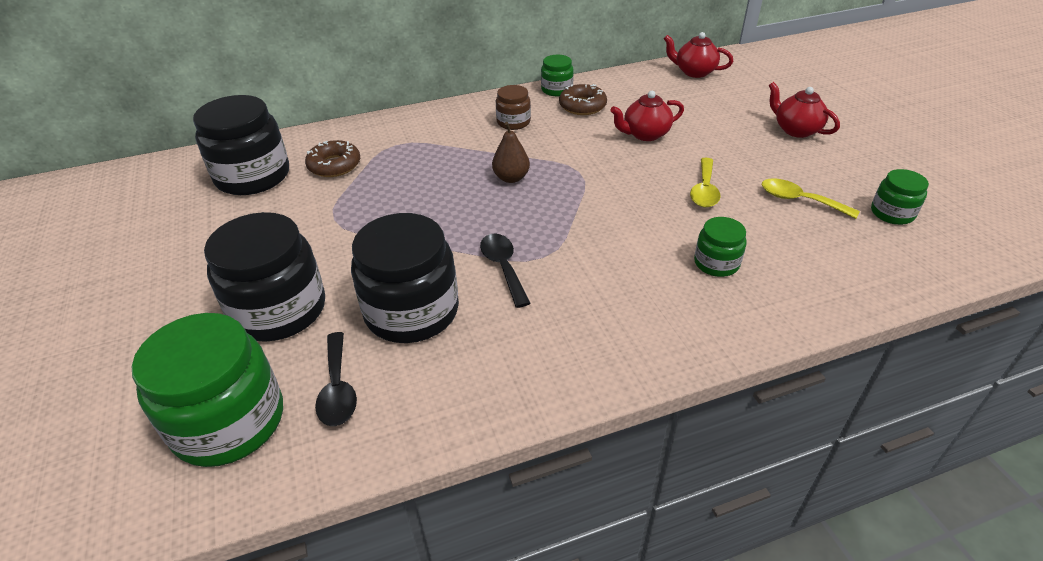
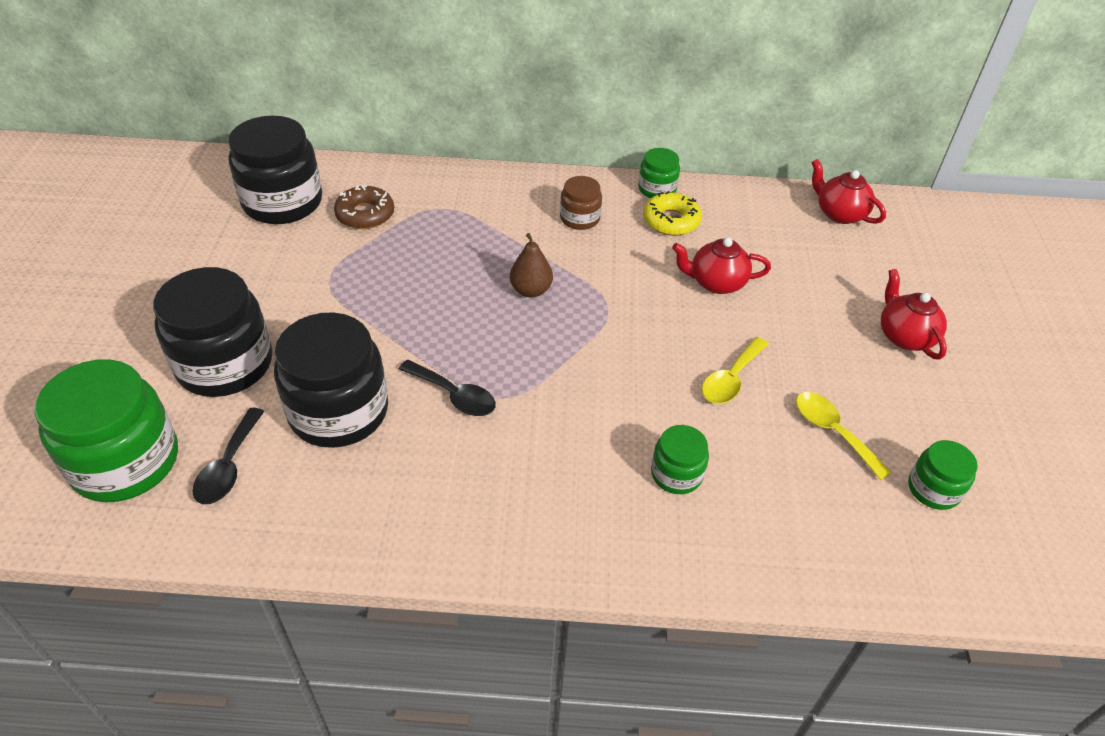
camera: 20 degrees right, 5 degrees up
black spoon [480,234,531,308] -> black spoon turned 120 degrees clockwise [399,360,496,416]
brown donut [559,84,607,115] -> yellow donut [643,191,702,236]

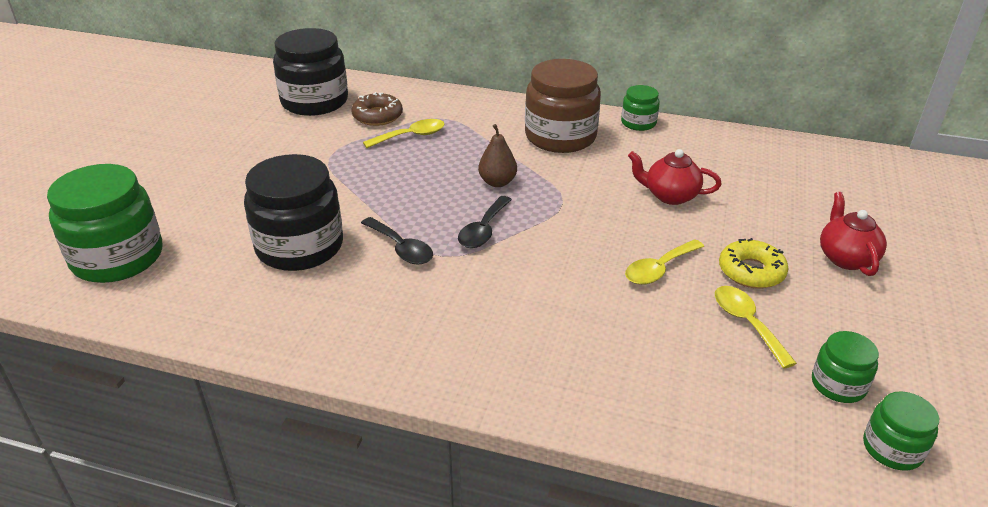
camera: 15 degrees right, 10 degrees down
black jar [153,267,272,397] -> none
black spoon [193,408,264,504] -> black spoon moved to [458,196,512,248]
brown jar [560,176,602,230] -> brown jar [525,59,601,153], size x1.98
yellow donut [643,191,702,236] -> yellow donut moved to [719,238,788,289]
green jar [651,425,709,494] -> green jar moved to [863,391,939,471]
red teapot [811,159,886,224] -> none
none -> yellow spoon [363,119,445,148]

